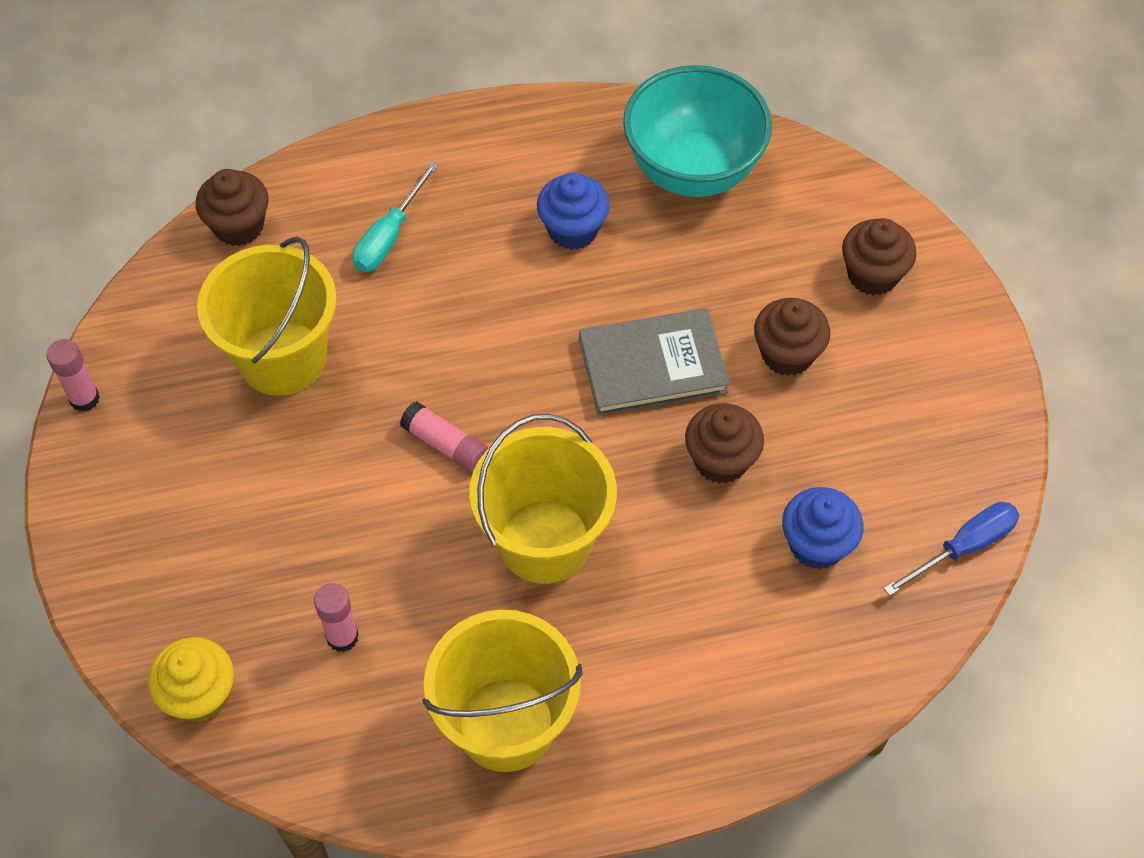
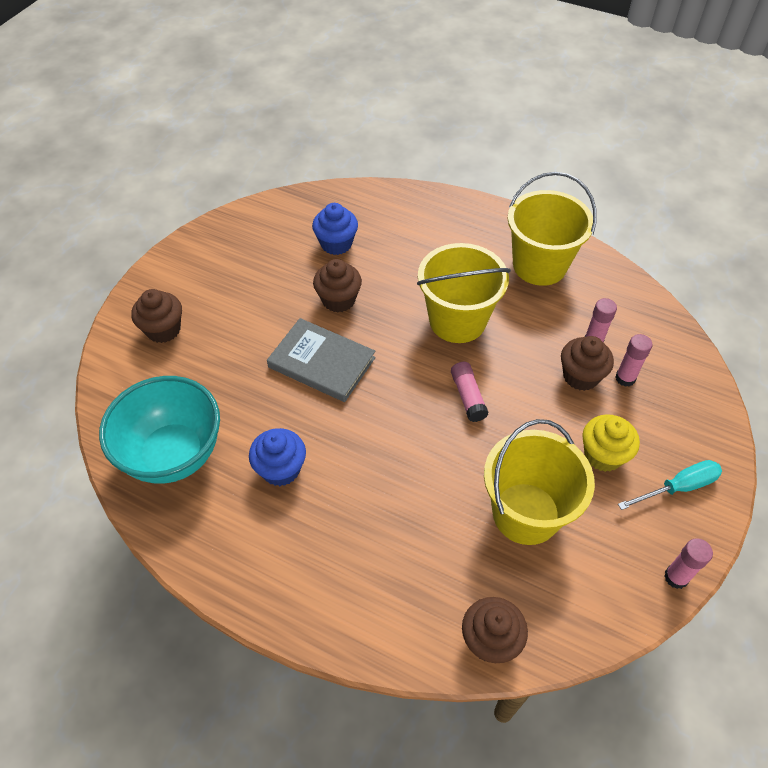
camera: 140 degrees left, 5 degrees down
yellow cupcake [148,637,234,722] -> yellow cupcake moved to [582,414,640,472]
turquoise screwdriver [353,161,438,272] -> turquoise screwdriver moved to [618,460,722,510]
brown cupcake [754,298,830,376] -> brown cupcake moved to [561,336,614,391]
blue screwdriver [883,502,1019,596] -> none
none -> pink glue stick [615,334,653,387]

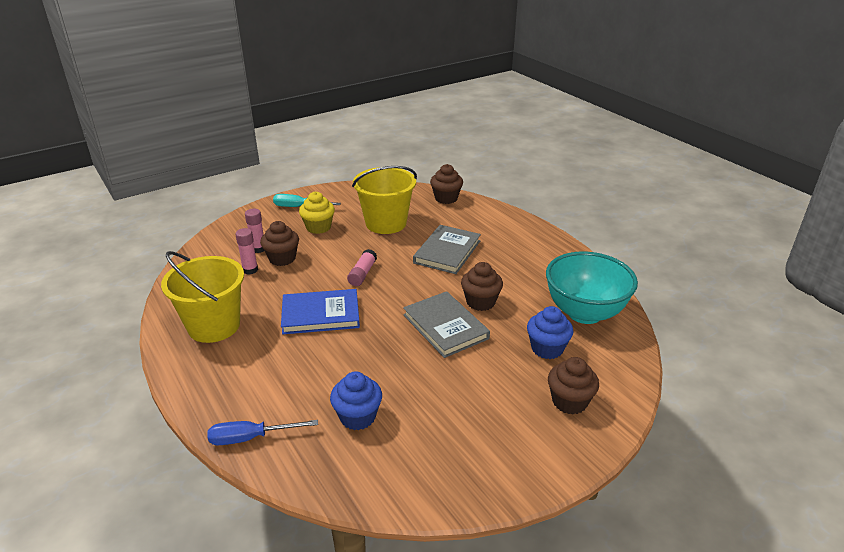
camera: 150 degrees left, 20 degrees down
blue cupcake [249,428,306,486] -> blue cupcake moved to [527,306,574,359]
brown cupcake [313,259,362,312] -> brown cupcake moved to [461,262,503,311]
yellow bucket [417,243,511,343] -> blue book [281,289,360,334]
pink glue stick [664,539,713,589] -> none
none -> blue screwdriver [207,420,318,445]
none -> grey book [413,225,481,274]

